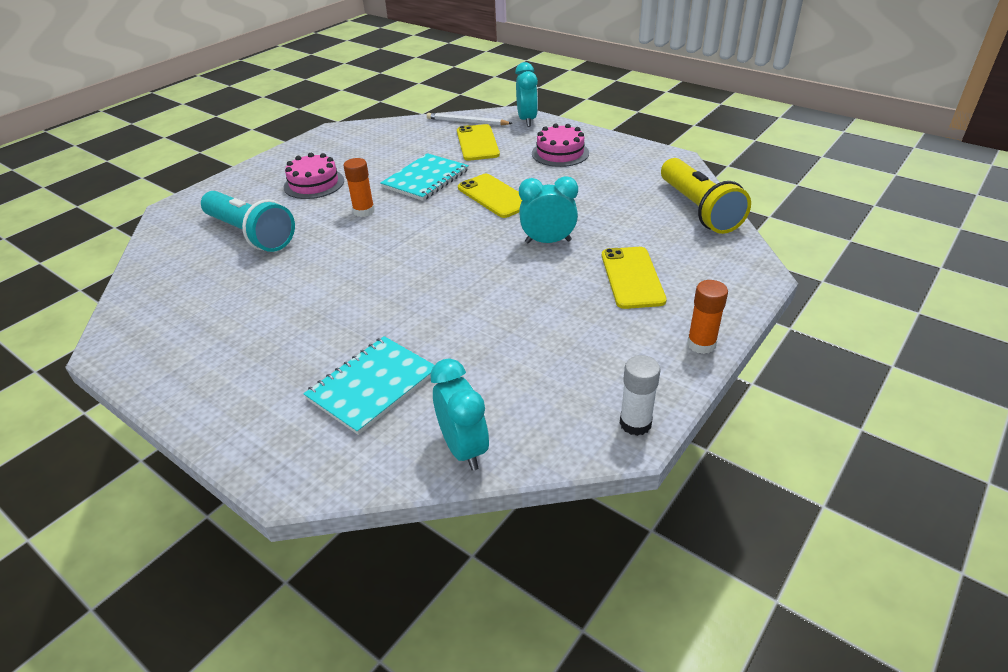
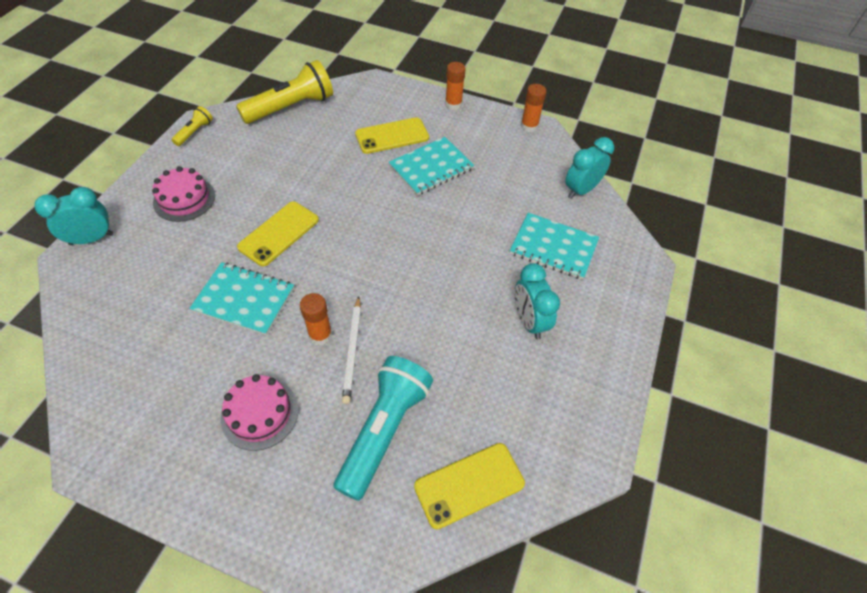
camera: 110 degrees left, 15 degrees up
white pencil [427,113,513,125] -> white pencil moved to [342,296,361,404]
yellow phone [457,124,500,161] -> yellow phone moved to [414,443,525,530]
turquoise clock [519,176,578,244] -> turquoise clock moved to [515,263,560,339]
white glue stick [620,355,660,436] -> orange glue stick [521,84,547,132]
none -> yellow flashlight [172,106,213,146]
none -> turquoise notebook [389,137,474,196]

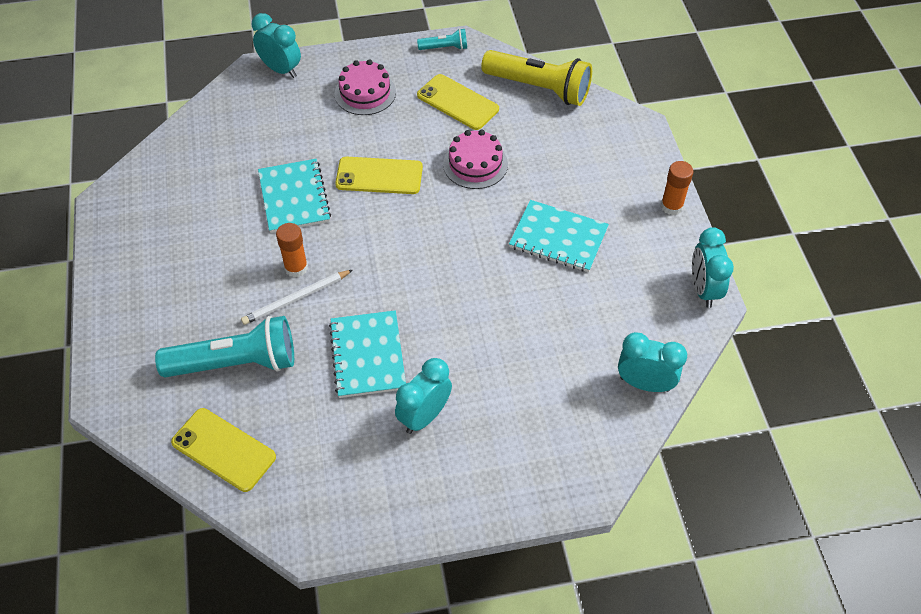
camera: 60 degrees right, 0 degrees up
yellow flashlight [172,106,213,146] -> turquoise flashlight [417,28,467,50]
pink cake [221,374,299,451] -> pink cake moved to [443,130,508,189]
yellow phone [355,117,429,154] -> yellow phone moved to [417,74,499,130]
turquoise notebook [510,213,599,280] -> turquoise notebook moved to [329,310,406,398]
orange glue stick [521,84,547,132] -> turquoise clock [692,227,734,308]

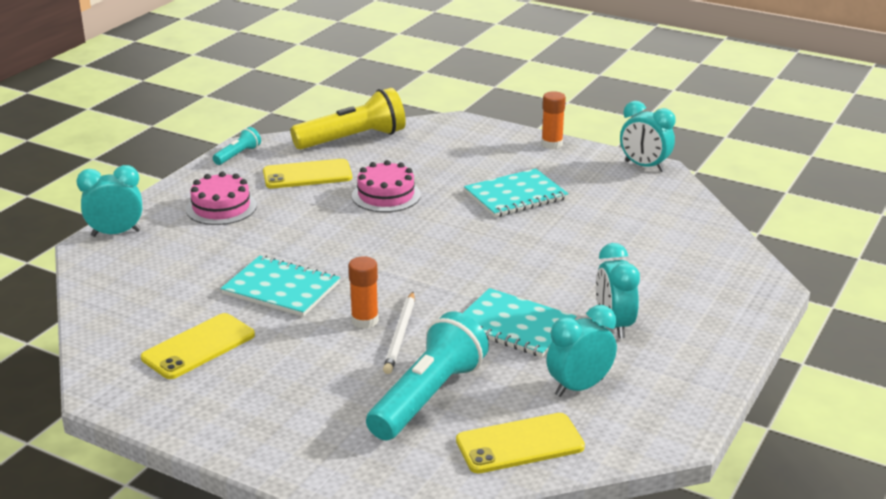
camera: 50 degrees left, 25 degrees down
yellow phone [335,157,423,194] -> yellow phone moved to [141,313,255,379]
turquoise clock [618,332,687,392] -> turquoise clock moved to [546,305,617,397]

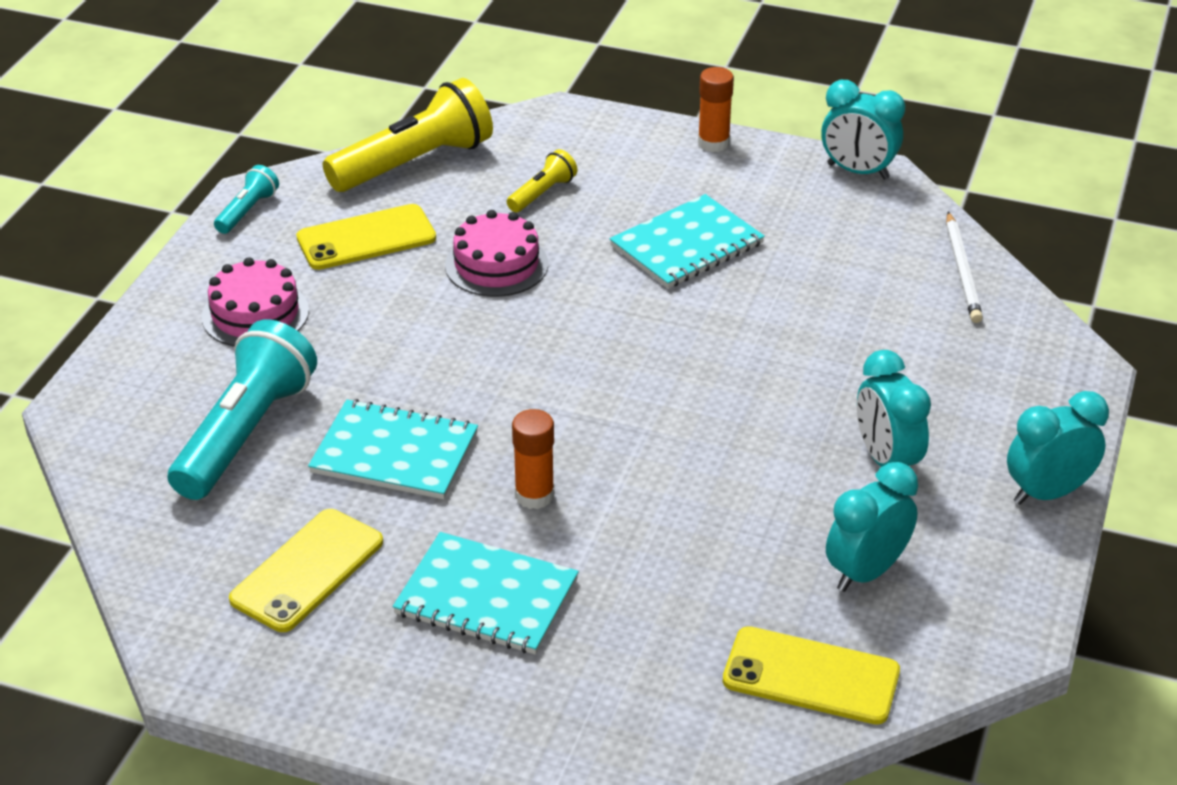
camera: 10 degrees left, 10 degrees up
turquoise clock [77,165,142,237] -> turquoise clock moved to [1007,391,1109,505]
turquoise flashlight [366,312,489,440] -> turquoise flashlight moved to [168,319,317,500]
white pencil [383,291,415,374] -> white pencil moved to [946,212,983,323]
yellow phone [456,413,585,473] -> yellow phone turned 45 degrees clockwise [723,626,900,725]
turquoise notebook [463,288,577,357] -> turquoise notebook moved to [393,532,579,655]
none -> yellow flashlight [507,149,577,212]

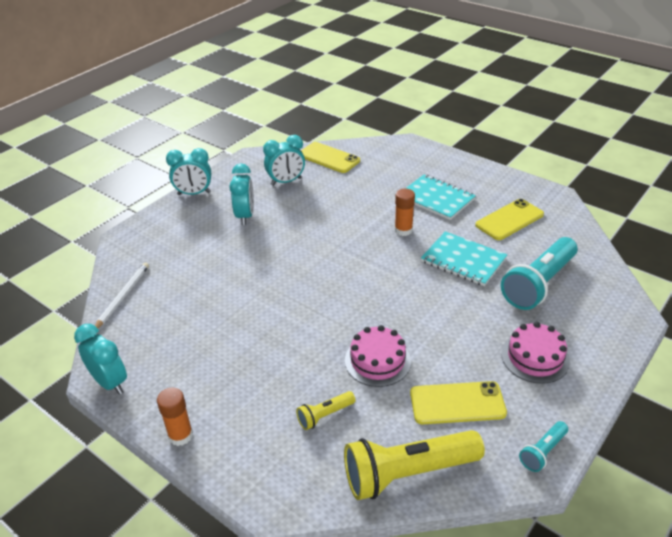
camera: 160 degrees left, 0 degrees up
turquoise notebook [609,194,765,288] -> none

